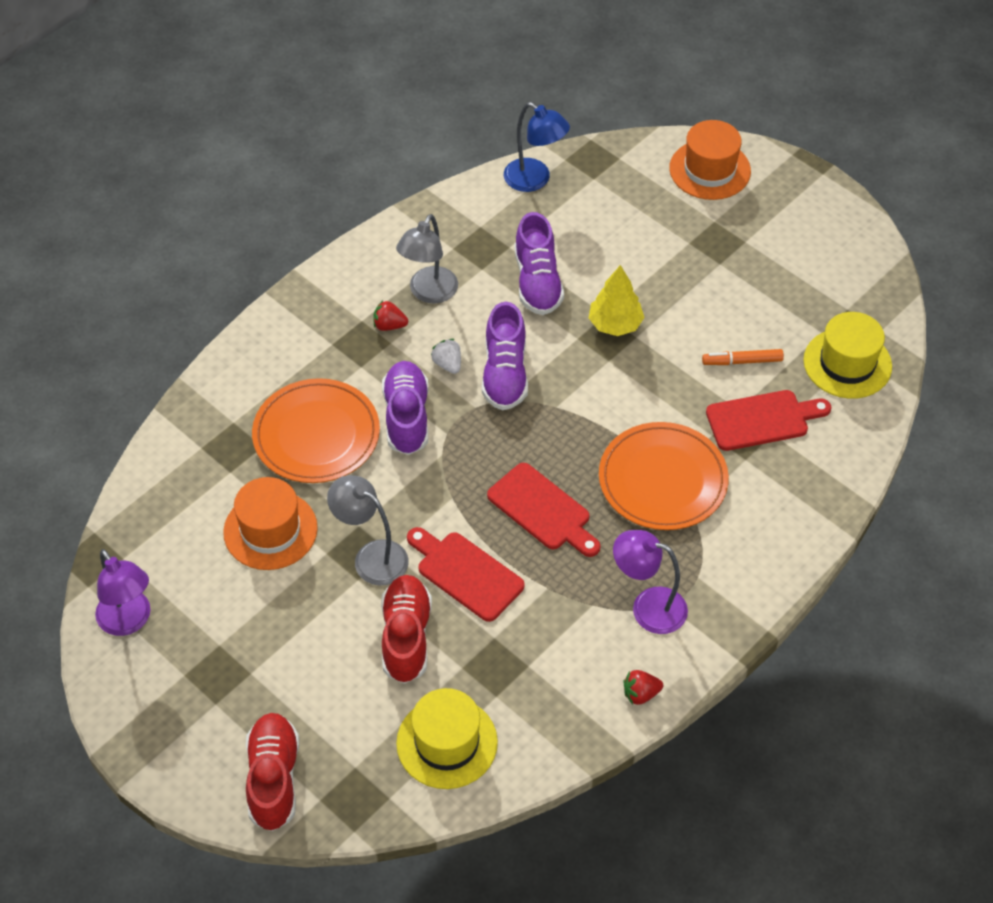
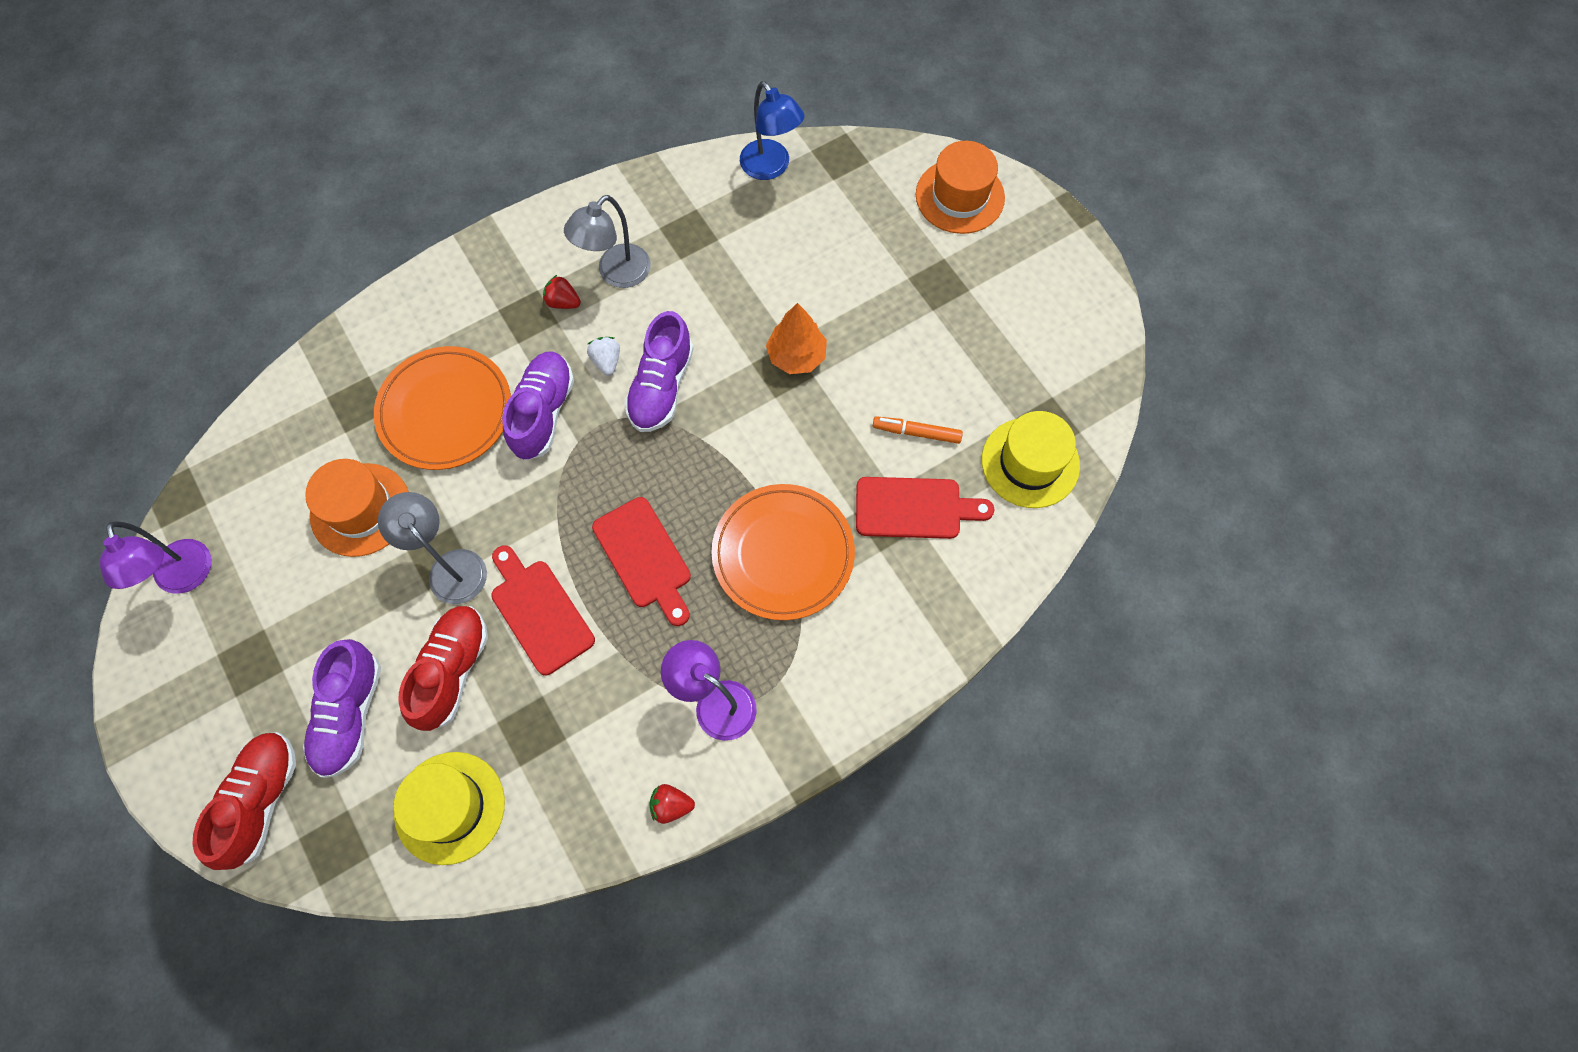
camera: 15 degrees right, 15 degrees up
purple shoe [515,212,564,315] -> purple shoe moved to [303,639,381,778]
yellow tree [589,265,644,336] -> orange tree [766,303,827,374]

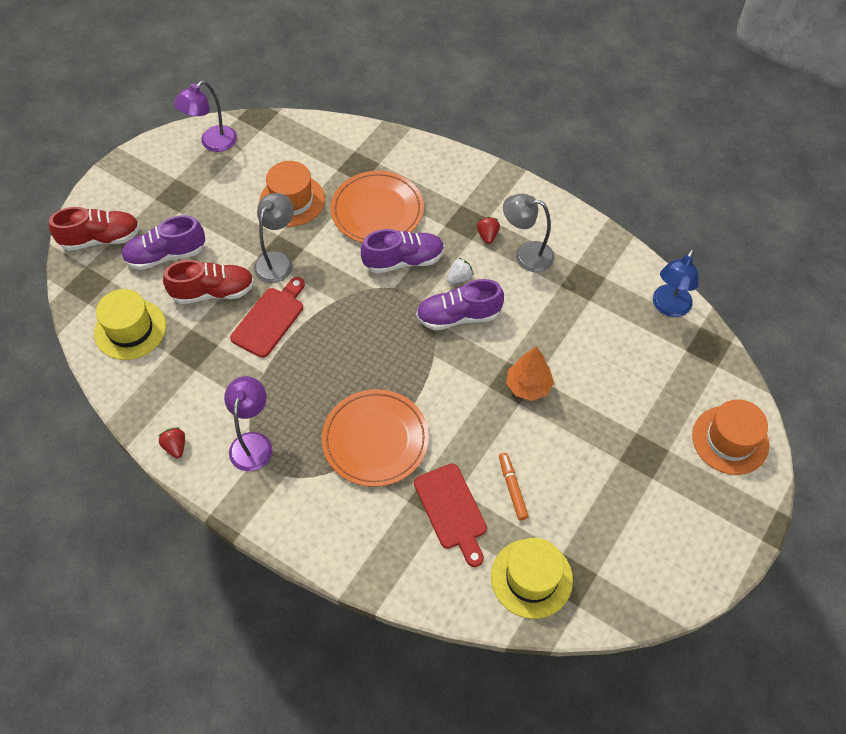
camera: 65 degrees right, 10 degrees down
red cutting board [592,497,691,626] -> none

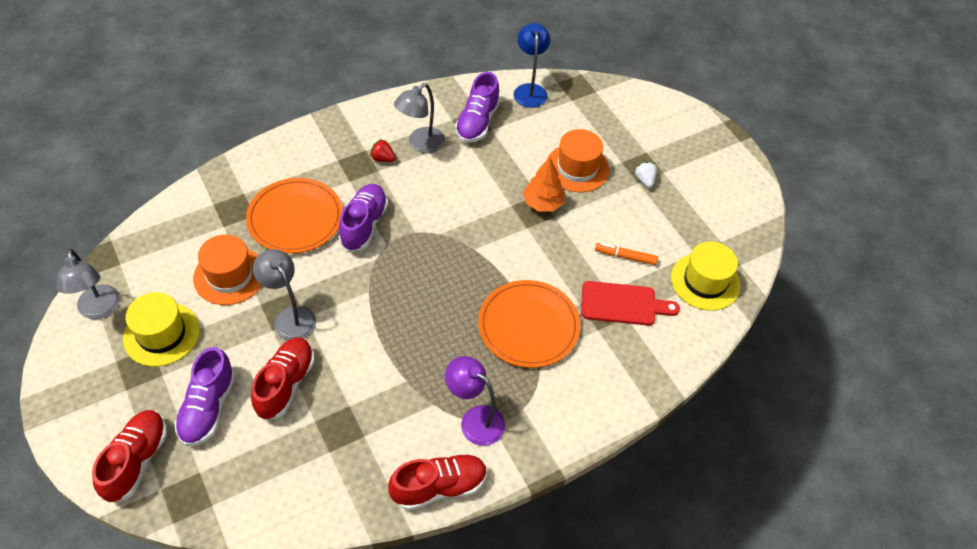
camera: 65 degrees left, 5 degrees down
yellow hat [94,289,166,360] -> yellow hat moved to [123,292,200,367]
red strawberry [159,427,185,458] -> red shoe [388,453,487,510]
purple lamp [174,81,237,152] -> grey lamp [57,249,120,319]
red cutting board [230,277,305,358] -> none
purple shoe [416,279,504,330] -> purple shoe moved to [455,72,500,143]
white strawberry [447,258,474,284] -> white strawberry moved to [635,162,657,188]
blue lamp [653,249,699,317] -> blue lamp turned 150 degrees counterclockwise [514,23,550,108]
orange hat [692,399,769,475] -> orange hat moved to [547,129,609,192]

